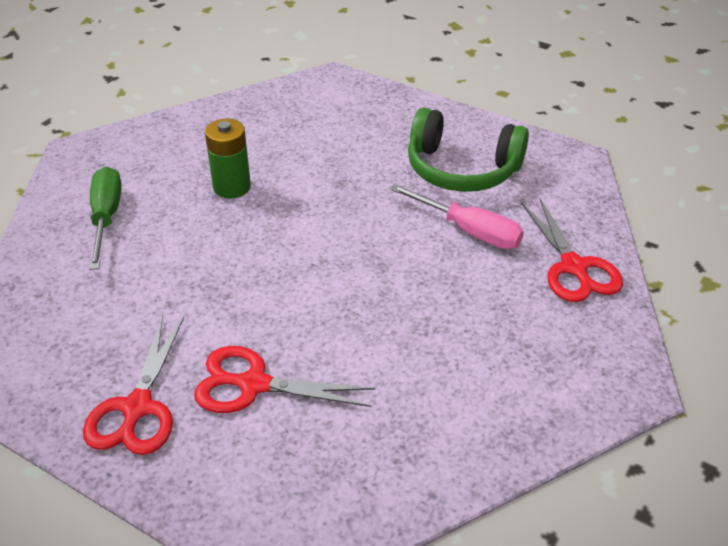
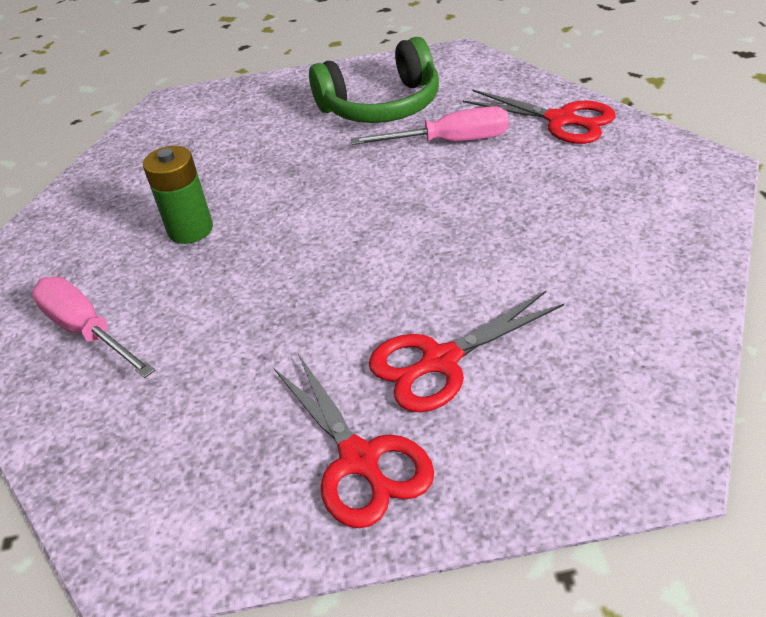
camera: 35 degrees left, 0 degrees up
green screwdriver [89,167,122,270] -> pink screwdriver [32,277,155,378]

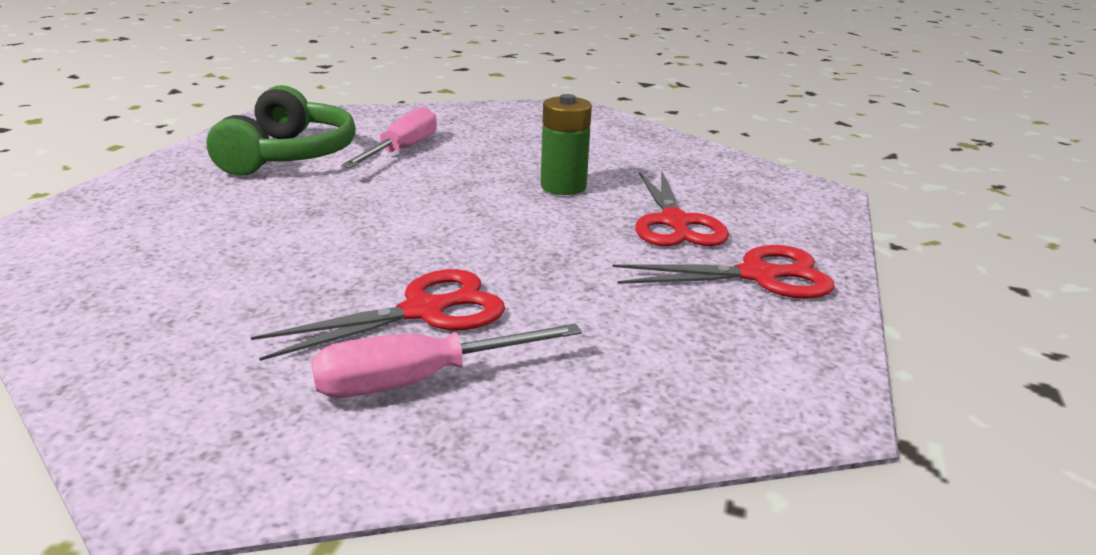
camera: 70 degrees left, 15 degrees down
green battery [143,146,213,244] -> green battery moved to [540,94,592,195]
red scissors [463,89,615,144] -> red scissors moved to [251,269,505,361]

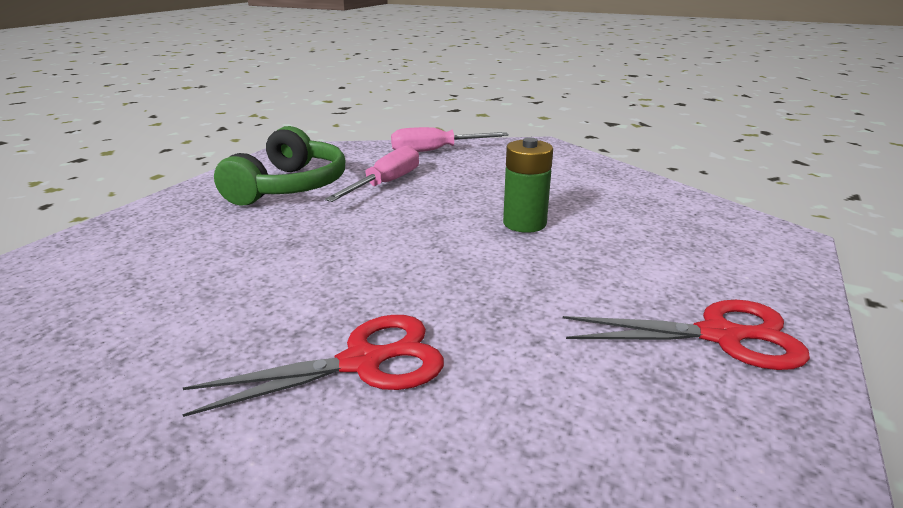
camera: 10 degrees right, 0 degrees up
pink screwdriver [311,323,582,398] -> pink screwdriver moved to [391,127,509,152]
red scissors [635,170,729,246] -> none

